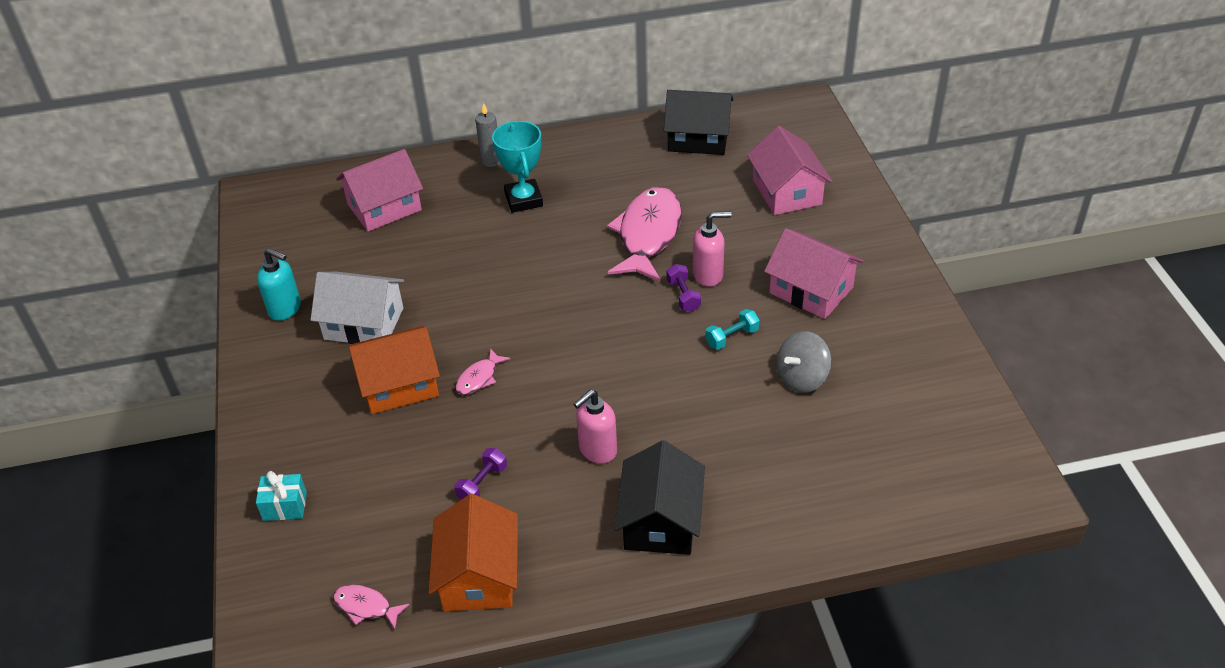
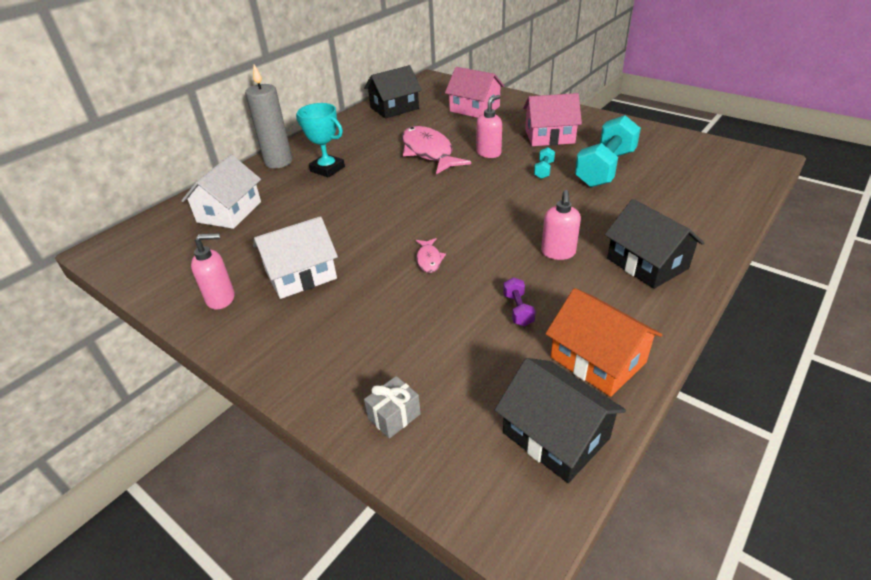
camera: 40 degrees left, 5 degrees down
turquoise gift [256,471,307,521] -> grey gift [364,376,421,439]
turquoise soap dispenser [257,248,301,321] -> pink soap dispenser [191,233,235,310]
pink fish [333,585,410,629] -> black house [495,358,626,483]
pink house [336,149,423,232] -> white house [181,154,261,229]
orange house [349,326,440,414] -> none
grey candle [475,103,500,167] -> grey candle [245,64,292,168], size x1.78
purple dumbbell [667,264,701,312] -> none
grey spinning top [776,331,832,393] -> turquoise dumbbell [575,115,641,187]

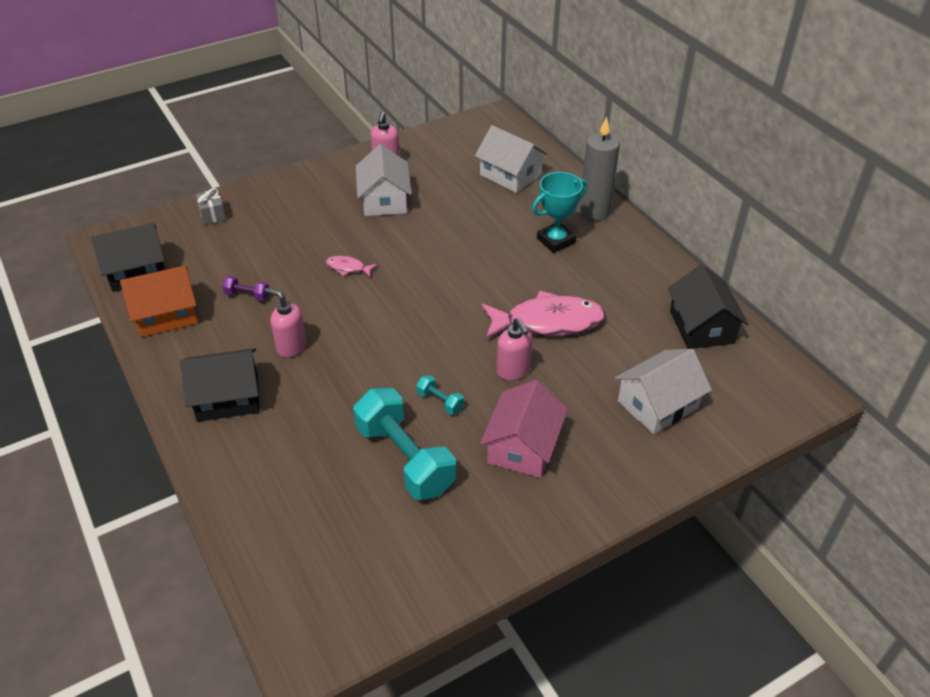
camera: 110 degrees right, 5 degrees up
pink house [445,67,504,118] -> white house [614,349,712,435]

